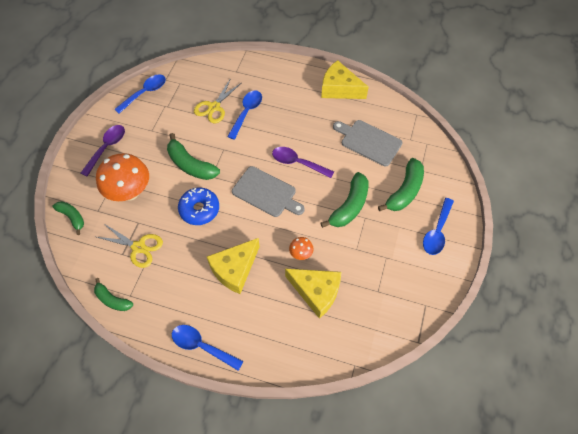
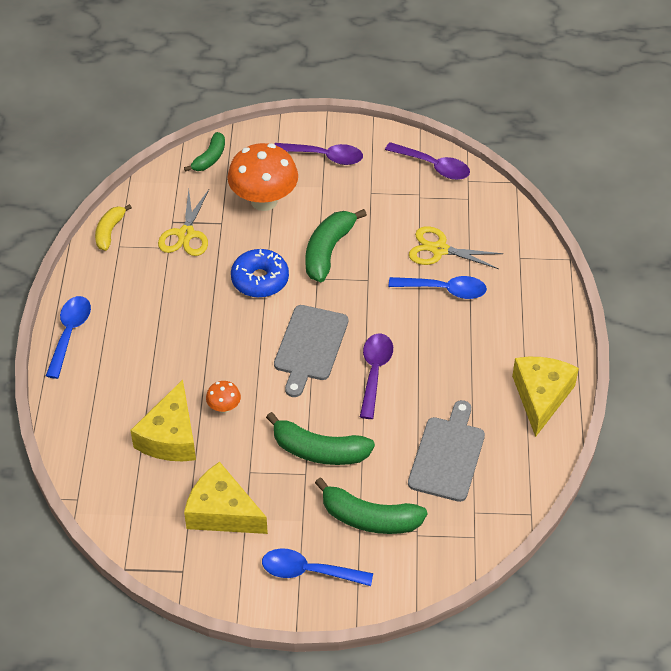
camera: 75 degrees right, 10 degrees down
green banana [94,278,133,311] -> yellow banana [95,204,132,251]
blue spoon [114,74,166,114] -> purple spoon [385,142,470,180]
yellow cheese [207,238,260,294] -> yellow cheese moved to [184,462,268,534]

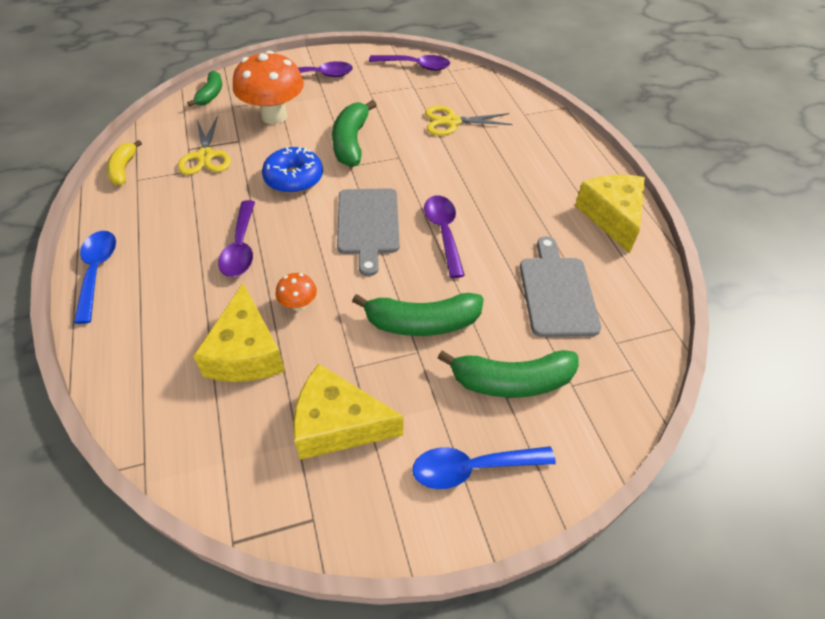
camera: 20 degrees left, 0 degrees up
blue spoon [389,276,487,299] -> none
none -> purple spoon [218,200,255,277]

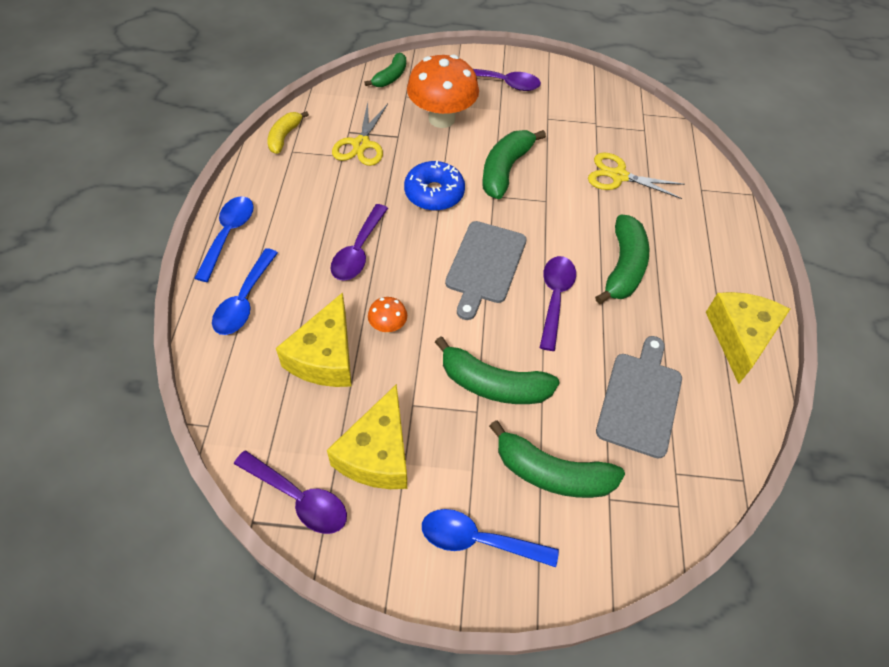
camera: 20 degrees right, 5 degrees up
yellow cheese [293,364,403,460] -> yellow cheese turned 105 degrees counterclockwise [327,384,407,489]
purple spoon [369,55,450,71] -> purple spoon moved to [234,450,347,534]
none -> blue spoon [212,248,278,335]
none -> green banana [595,214,649,304]

